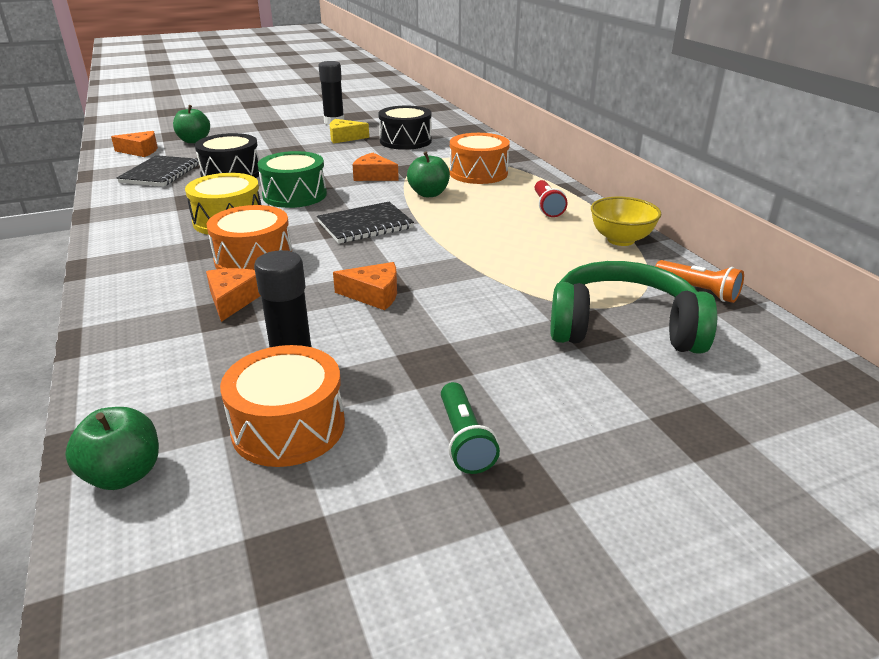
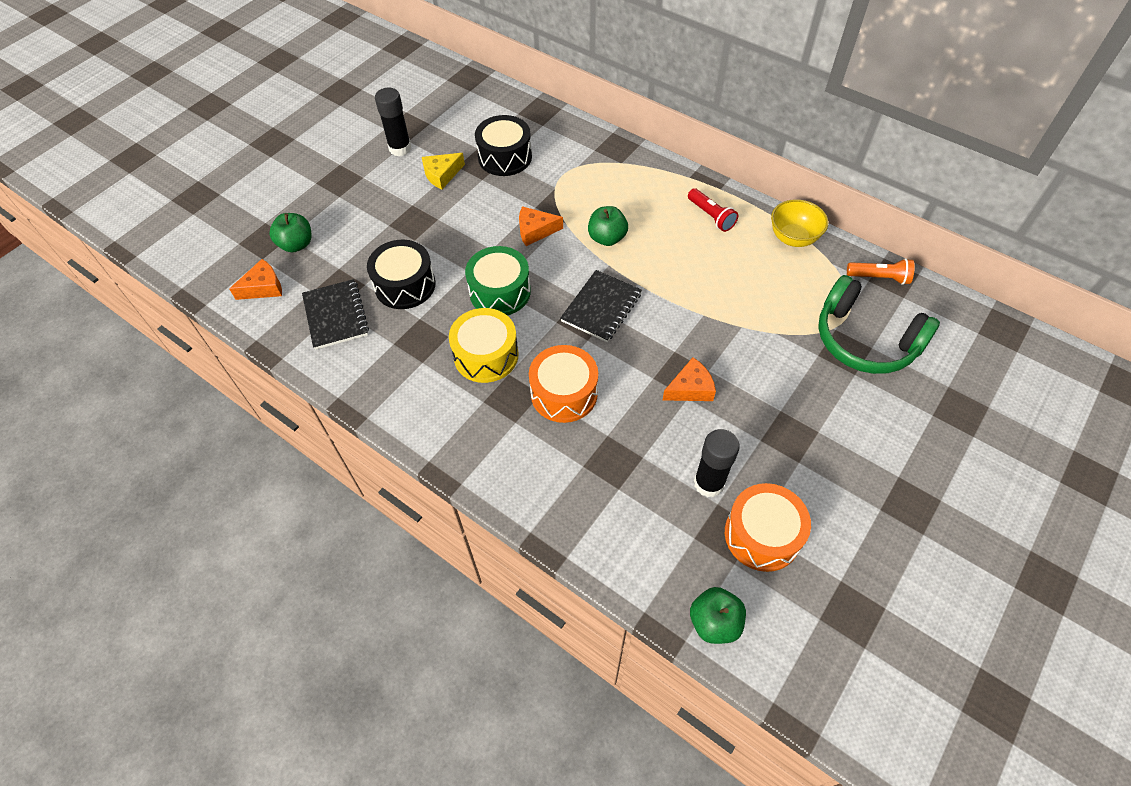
camera: 30 degrees left, 25 degrees up
orange cheese [206,268,261,322] -> none
green flashlight [441,382,500,474] -> none
orange drum [449,133,510,184] -> none
green headphones [550,261,717,354] -> green headphones turned 120 degrees counterclockwise [818,275,940,374]

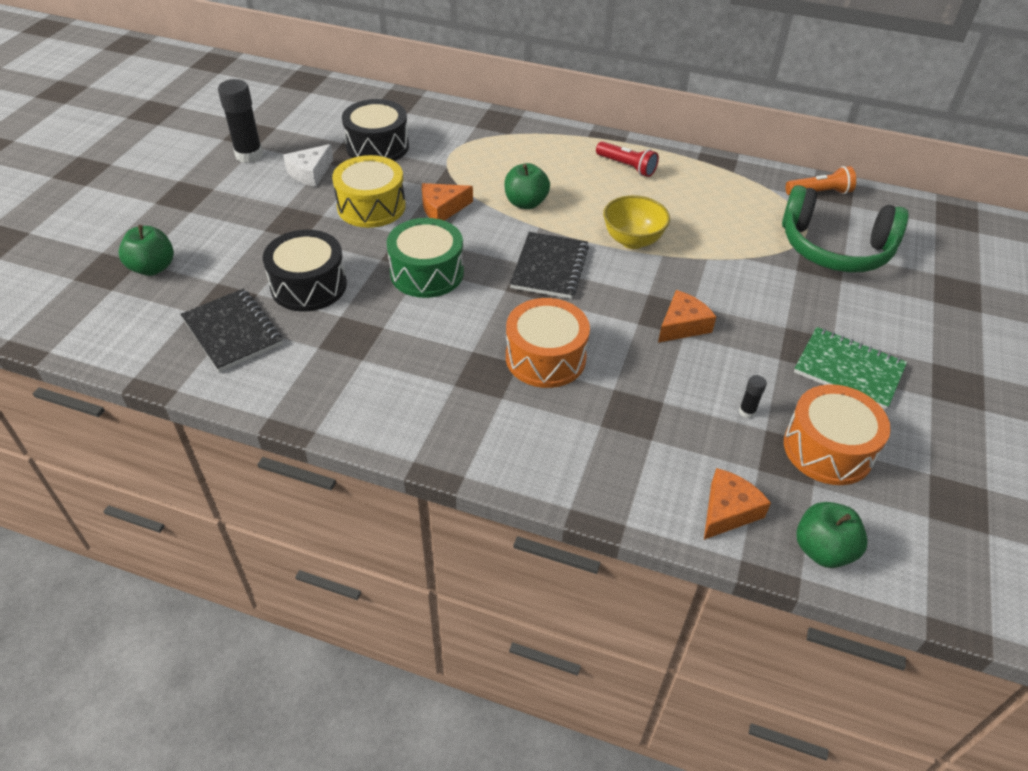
camera: 20 degrees left, 10 degrees down
orange cheese [229,259,282,300] -> orange cheese moved to [704,468,771,540]
yellow cheese [422,153,465,190] -> white cheese [283,144,333,187]
yellow drum [449,308,519,383] -> yellow drum moved to [332,155,406,228]
black glue stick [694,429,740,497] -> black glue stick [739,375,767,418], size x0.46
yellow bowl [771,199,828,247] -> yellow bowl moved to [603,195,670,249]
none -> green notebook [794,327,907,410]

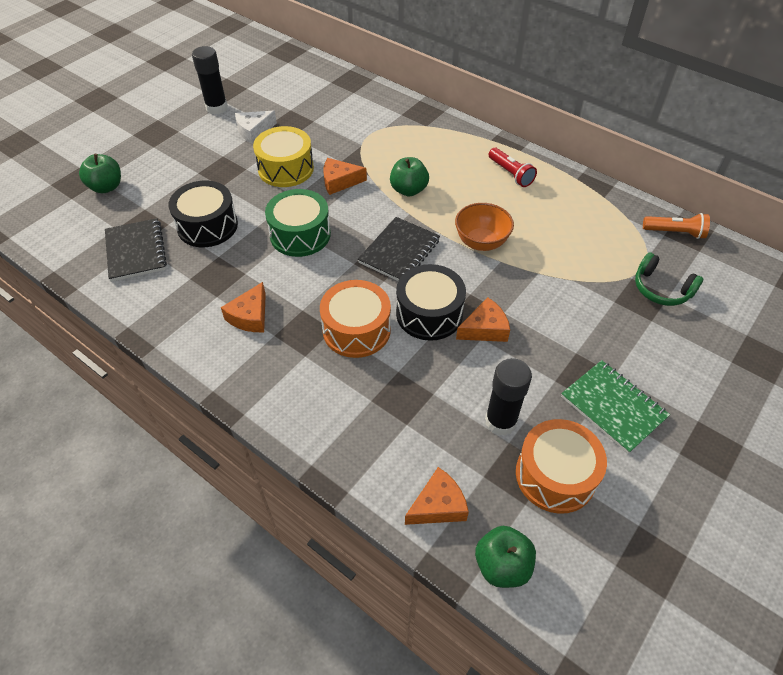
camera: 20 degrees right, 5 degrees up
black drum [342,99,409,161] -> black drum moved to [396,264,466,341]
yellow bowl [603,195,670,249] -> orange bowl [455,203,514,251]
black glue stick [739,375,767,418] -> black glue stick [485,358,532,436], size x2.17
green headphones [782,185,909,272] -> green headphones [635,252,703,306], size x0.57
none -> orange cheese [221,282,266,332]

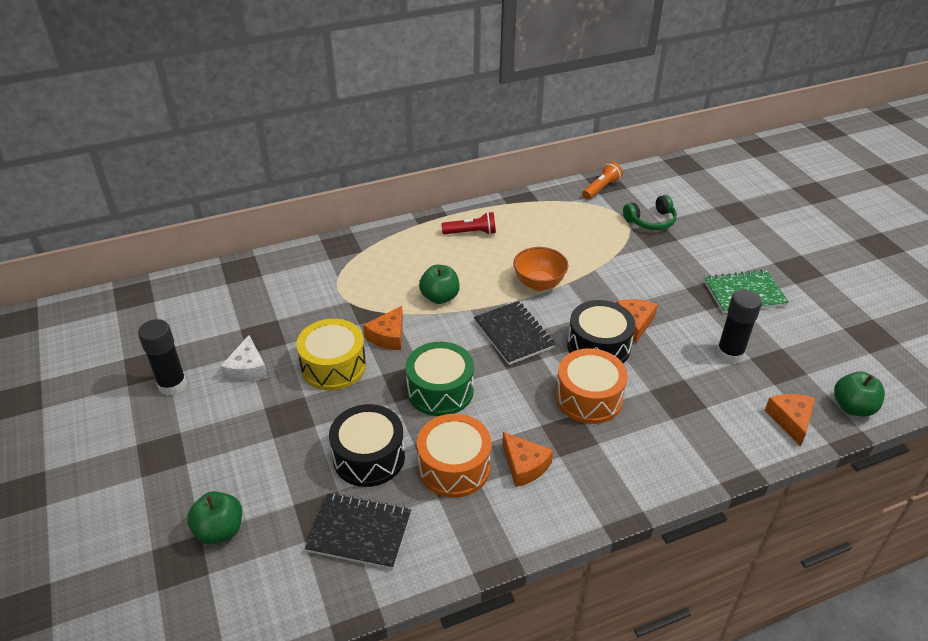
camera: 60 degrees left, 10 degrees down
orange drum [516,419,607,514] -> orange drum moved to [417,414,491,498]

